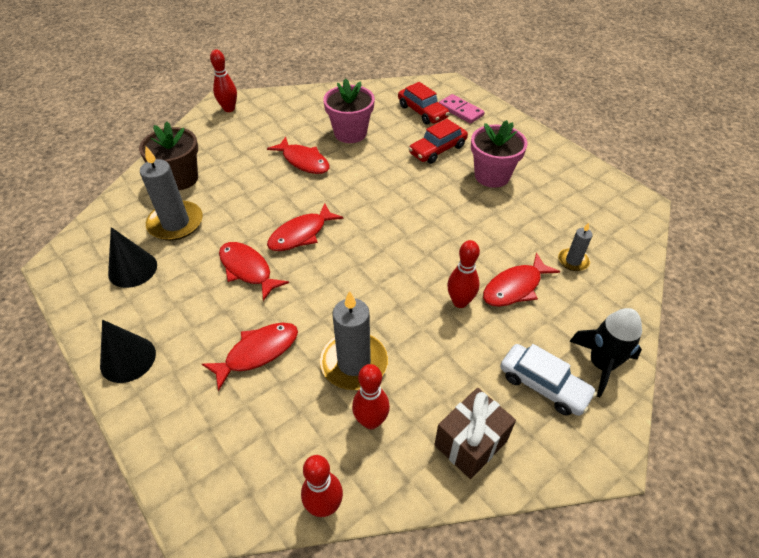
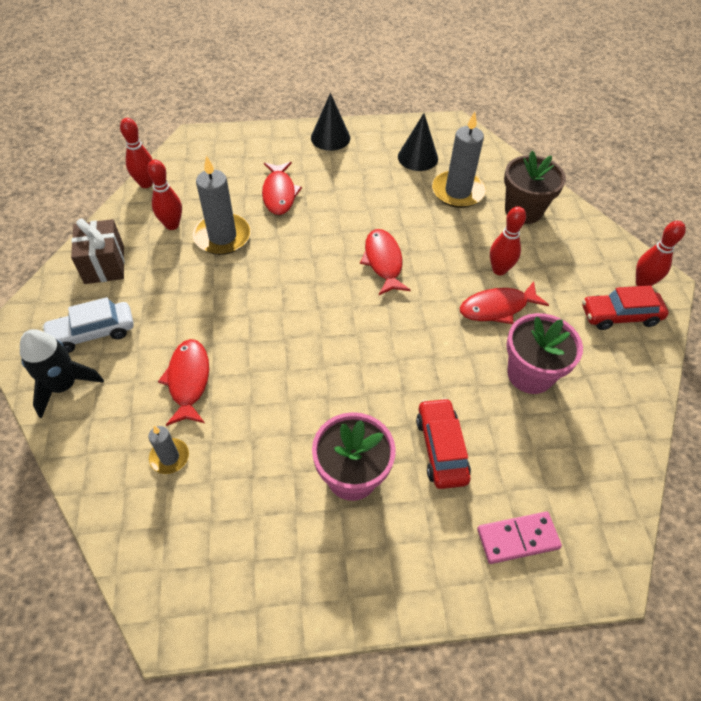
camera: 120 degrees right, 5 degrees up
red fish [219,242,289,301] -> none
red car [398,82,450,125] -> red car moved to [582,285,669,330]
red bowling pin [447,240,480,308] -> red bowling pin moved to [490,206,526,275]

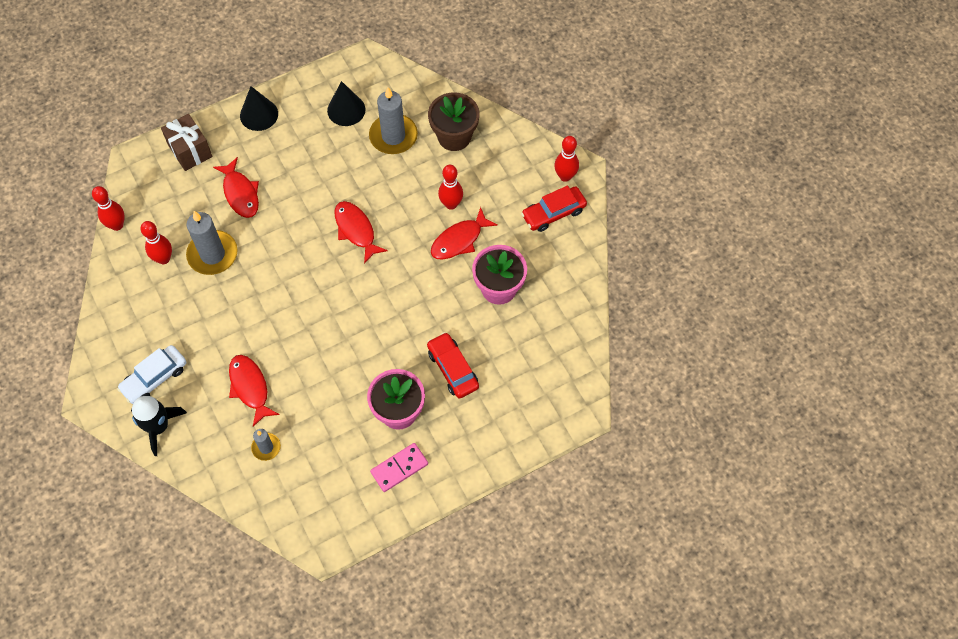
camera: 20 degrees left, 10 degrees up
brown gift [71,218,125,284] -> brown gift moved to [161,114,212,171]
pink domino [477,512,562,564] -> pink domino moved to [370,443,428,492]

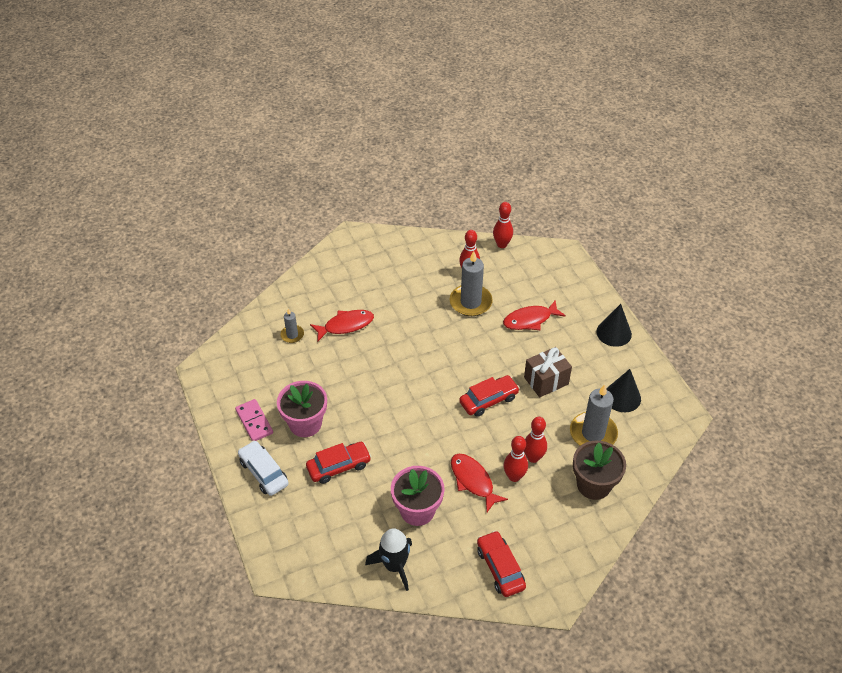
camera: 95 degrees right, 15 degrees down
white car [117,345,186,404] -> white car moved to [238,440,288,496]
black rocket [131,396,187,456] -> black rocket moved to [365,528,412,591]
brown gift [161,114,212,171] -> brown gift moved to [524,347,572,397]
red fish [334,201,388,264] -> red car [459,375,520,417]
red bowling pin [554,136,579,182] -> red bowling pin moved to [524,417,547,463]

